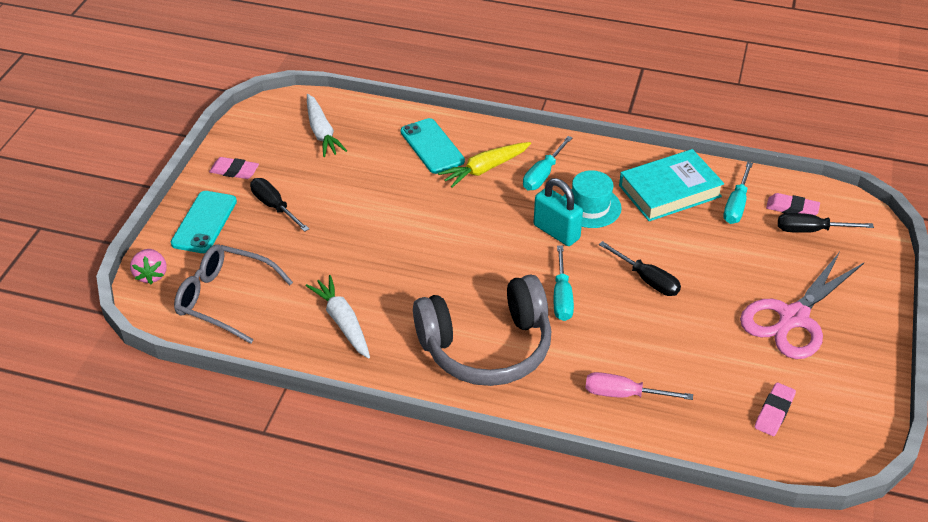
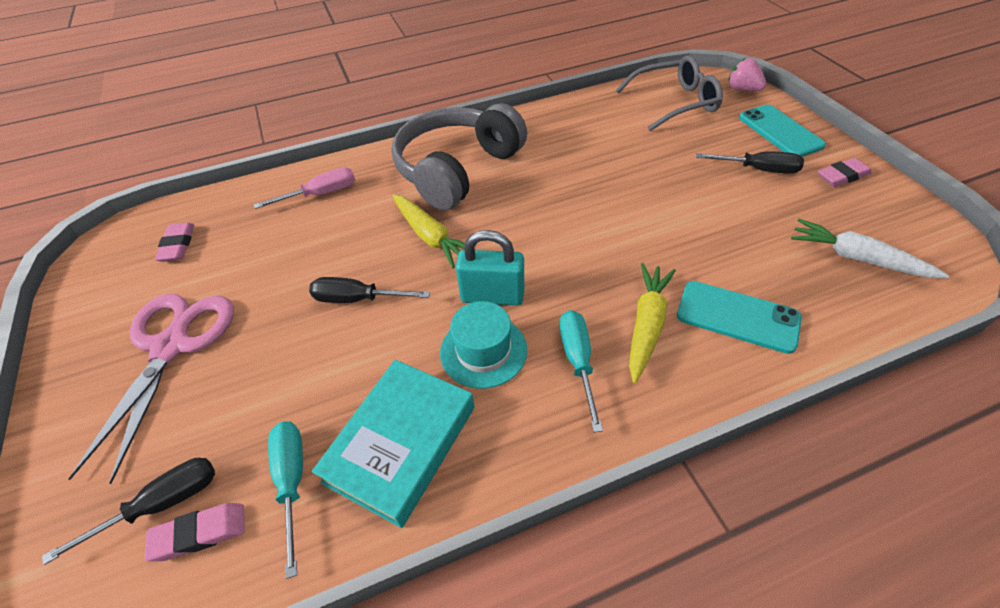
camera: 145 degrees right, 5 degrees up
white carrot [306,275,370,359] -> none
turquoise screwdriver [554,245,574,321] -> yellow carrot [392,194,465,268]

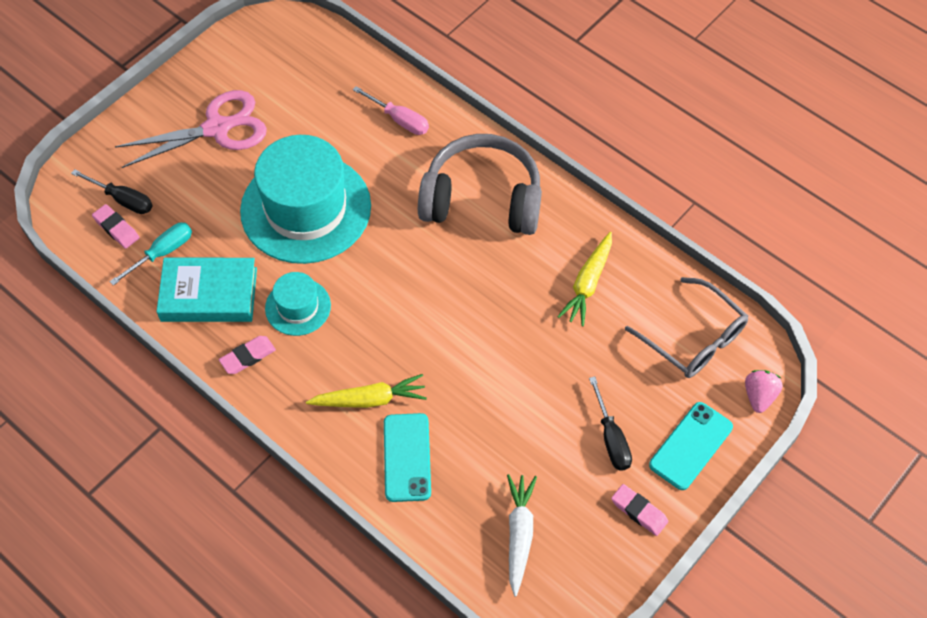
camera: 60 degrees right, 10 degrees up
pink eraser [155,222,194,262] -> pink eraser moved to [219,336,276,374]
black screwdriver [309,277,430,303] -> turquoise hat [240,135,371,264]
yellow carrot [392,194,465,268] -> yellow carrot moved to [557,232,612,327]
turquoise padlock [456,230,524,305] -> none
turquoise screwdriver [559,310,603,432] -> none

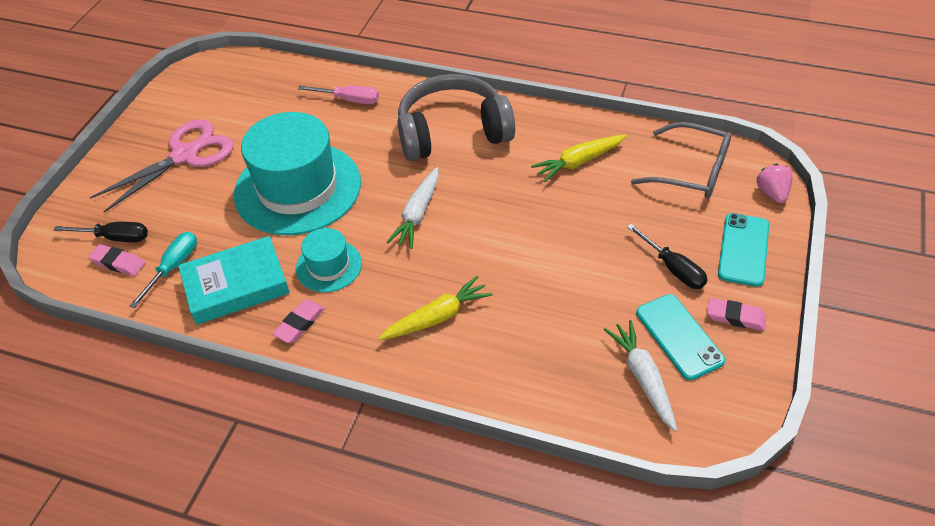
camera: 20 degrees left, 10 degrees down
turquoise phone [384,413,431,502] -> turquoise phone moved to [636,294,725,380]
yellow carrot [557,232,612,327] -> yellow carrot turned 60 degrees clockwise [531,135,627,182]
none -> white carrot [386,167,439,249]

